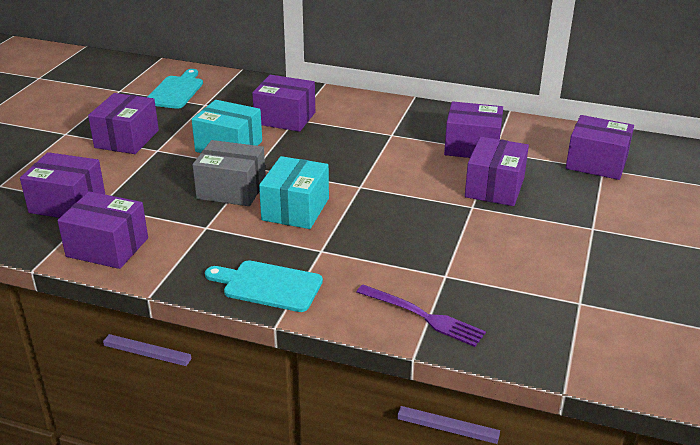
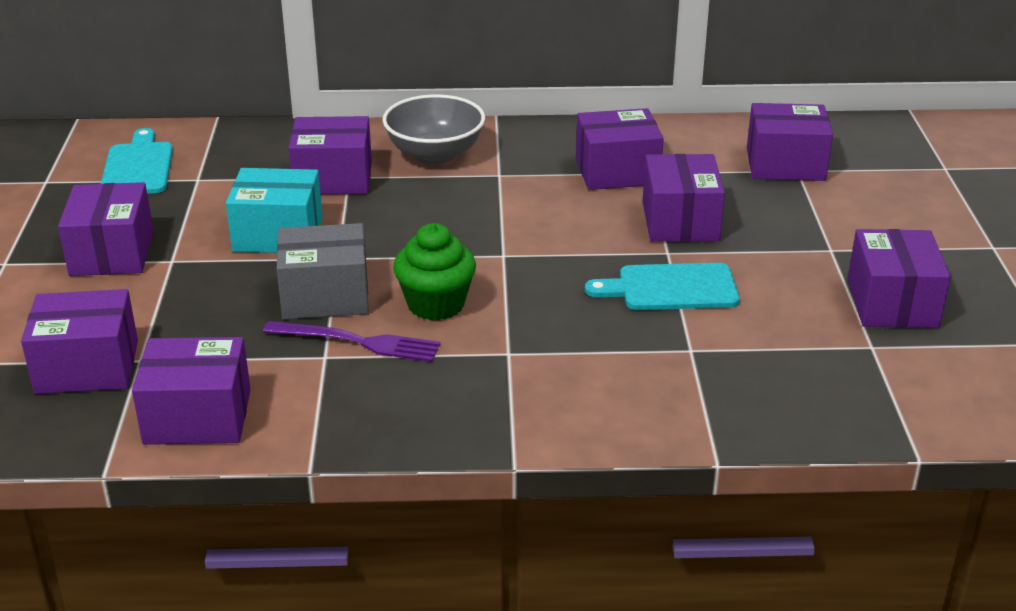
camera: 20 degrees left, 0 degrees up
turquoise cutting board [205,260,323,312] -> turquoise cutting board moved to [585,263,740,310]
turquoise box [259,156,329,229] -> green cupcake [393,223,476,320]
purple fork [356,284,486,347] -> purple fork moved to [263,321,440,362]
none -> grey bowl [382,94,485,164]
none -> purple box [848,229,951,328]

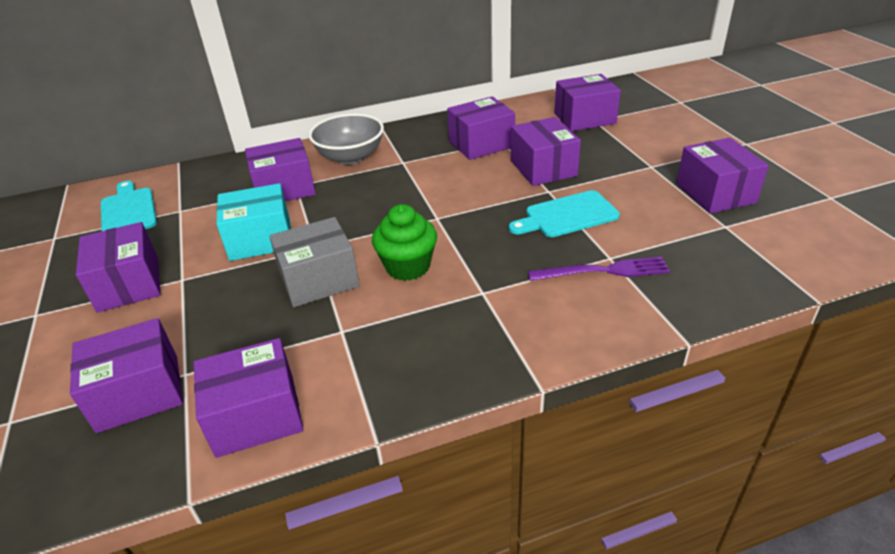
camera: 15 degrees left, 5 degrees up
purple fork [263,321,440,362] -> purple fork moved to [528,257,670,281]

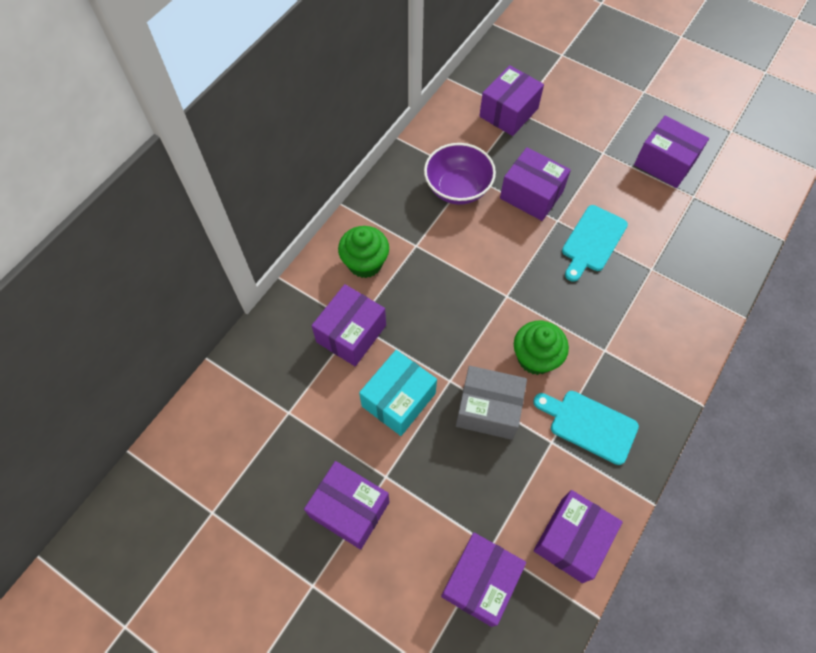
camera: 40 degrees left, 25 degrees up
turquoise cutting board [101,181,157,231] -> turquoise cutting board moved to [533,391,639,465]
grey box [269,217,360,307] -> grey box turned 75 degrees clockwise [456,366,527,440]
grey bowl [309,114,384,165] -> green cupcake [338,226,389,278]
purple box [447,96,515,160] -> purple bowl [424,143,496,205]
purple fork [528,257,670,281] -> none

